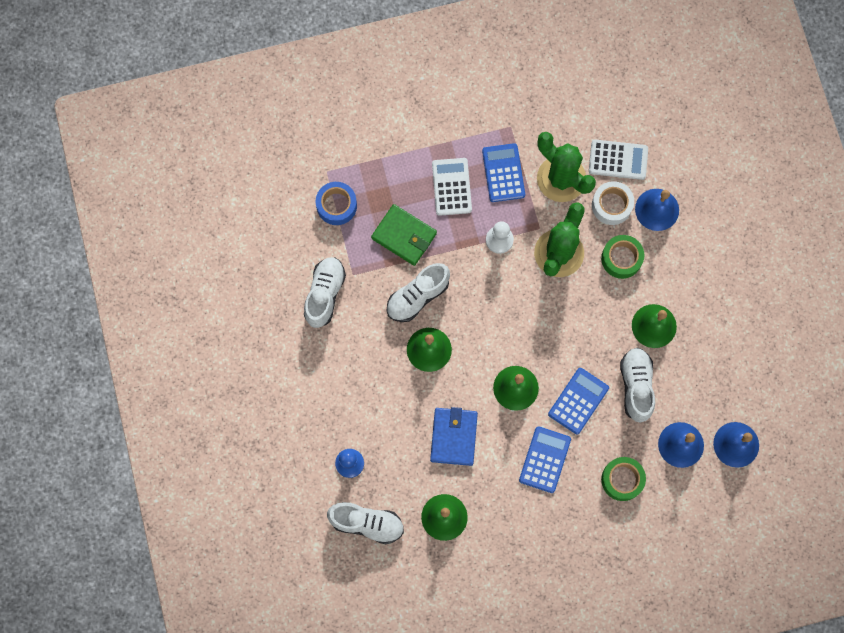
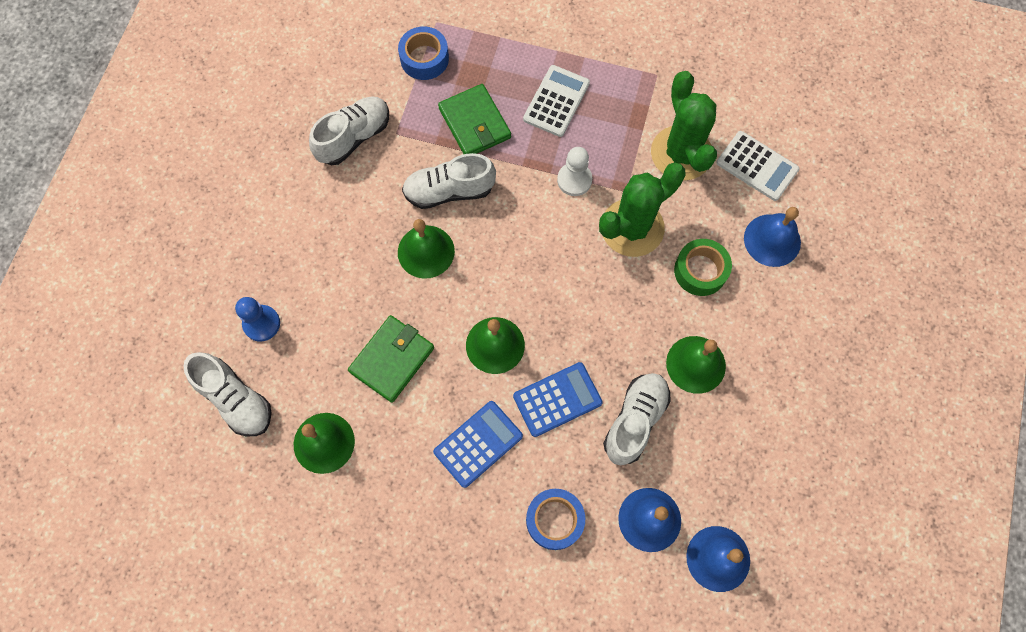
camera: 30 degrees right, 5 degrees down
blue wallet [430,407,478,466] -> green wallet [348,315,434,403]
blue calculator [482,143,525,202] -> none
white tape [592,181,634,225] -> none
green tape [601,457,646,501] -> blue tape [526,489,585,550]

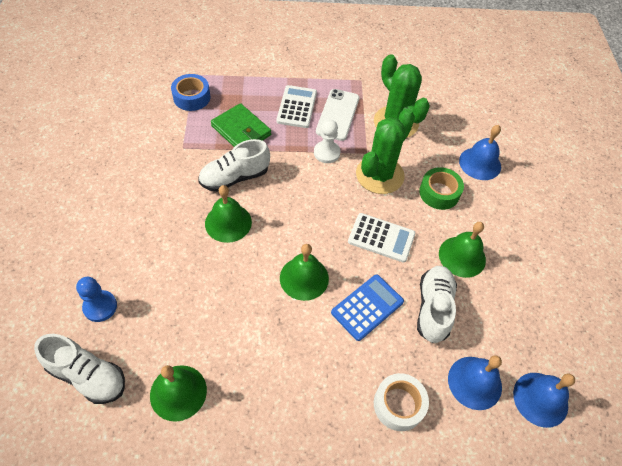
camera: 20 degrees left, 15 degrees down
white shoe [309,96,389,165] -> none
green wallet [348,315,434,403] -> none
blue calculator [433,401,523,488] -> none
blue tape [526,489,585,550] -> white tape [374,373,429,431]
white calculator [716,131,800,201] -> white calculator moved to [348,213,416,263]
none -> white phone [316,89,359,141]

